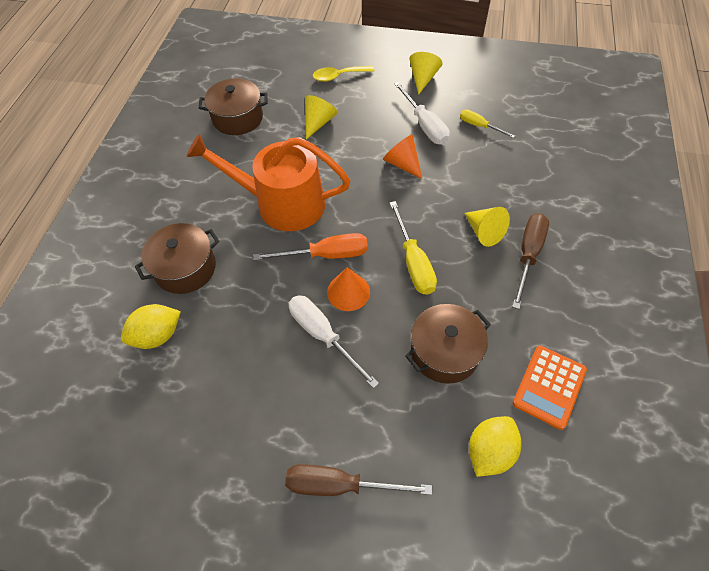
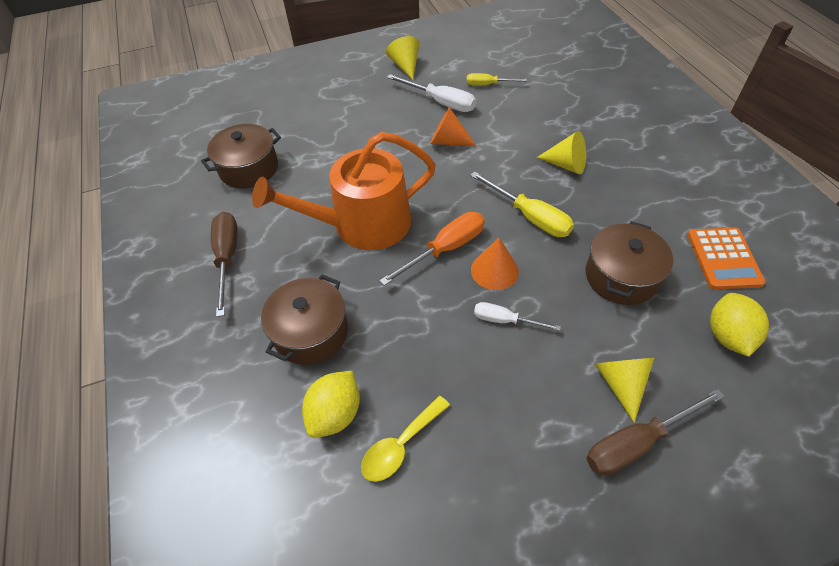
camera: 30 degrees left, 5 degrees down
white screwdriver [289,295,379,388] -> white screwdriver [474,302,561,331], size x0.62
yellow cone [305,95,338,139] -> yellow cone moved to [595,358,654,423]
yellow spoon [313,66,375,82] -> yellow spoon moved to [361,396,450,482]
brown screwdriver [512,213,549,309] -> brown screwdriver moved to [211,212,238,317]

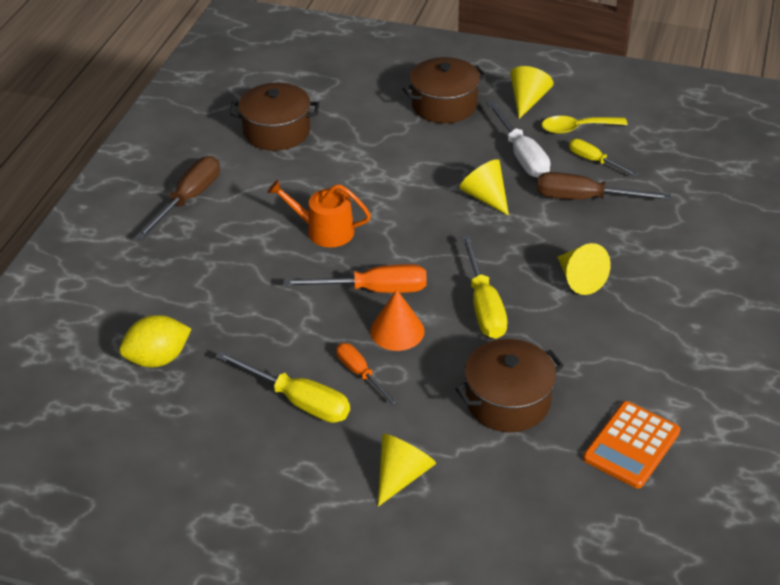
camera: 35 degrees right, 10 degrees down
orange watering can [252,132,436,250] -> orange watering can [267,180,371,247], size x0.54
brown pot [261,275,348,365] -> brown pot moved to [403,57,487,123]
yellow spoon [361,396,450,482] -> yellow spoon moved to [541,116,628,134]
orange cone [430,107,476,146] -> yellow cone [459,159,509,216]
white screwdriver [474,302,561,331] -> orange screwdriver [336,343,397,404]
brown screwdriver [586,389,725,476] -> brown screwdriver moved to [537,172,671,200]
yellow lemon [710,293,769,357] -> none
none -> yellow screwdriver [216,351,350,423]

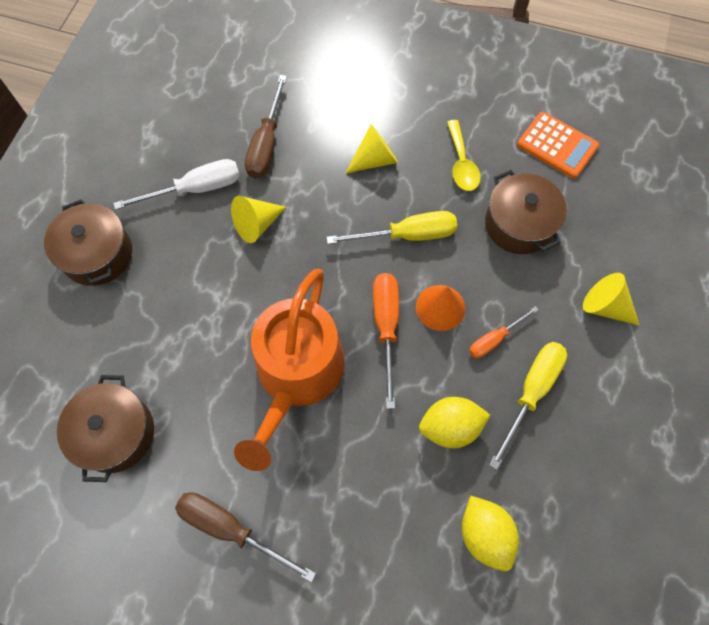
camera: 90 degrees left, 25 degrees up
orange watering can [267,180,371,247] -> orange watering can [234,269,345,471], size x1.85
yellow cone [510,66,553,119] -> none
yellow spoon [541,116,628,134] -> yellow spoon moved to [447,120,481,191]
yellow screwdriver [569,139,638,176] -> none
none -> yellow lemon [419,397,490,448]

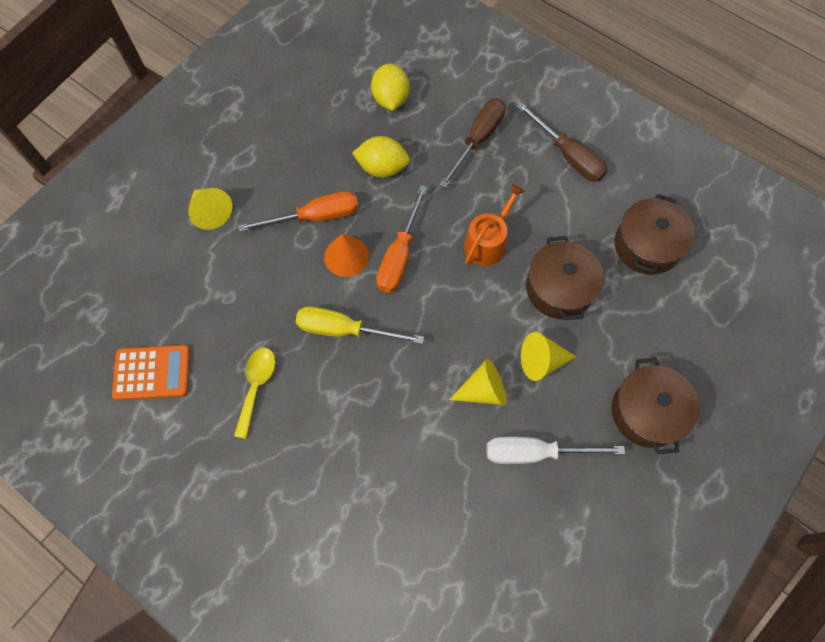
camera: 160 degrees left, 0 degrees up
orange watering can [234,269,345,471] -> orange watering can [464,184,525,266], size x0.54
brown screwdriver [245,75,287,179] -> brown screwdriver moved to [439,99,506,188]
yellow cone [345,125,398,174] -> yellow cone moved to [521,332,576,381]
orange screwdriver [469,306,539,358] -> orange screwdriver [238,191,359,232], size x1.62
brown pot [485,170,567,254] -> brown pot moved to [526,236,604,320]
yellow screwdriver [489,342,567,470] -> none
orange calculator [517,112,599,179] -> orange calculator turned 120 degrees clockwise [112,345,190,400]

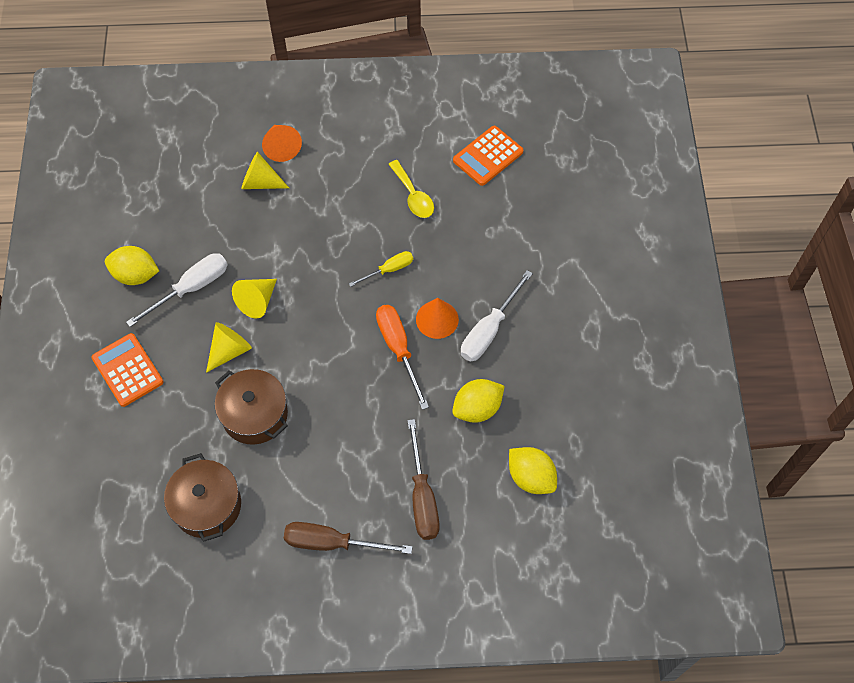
camera: 140 degrees right, 5 degrees down
yellow cone [188,188,232,230] -> yellow cone moved to [241,152,289,189]
orange screwdriver [238,191,359,232] -> white screwdriver [461,270,533,361]
yellow screwdriver [296,307,424,344] -> yellow screwdriver [349,251,413,287], size x0.62
orange watering can [464,184,525,266] -> none
brown pot [612,358,699,454] -> orange calculator [91,333,164,407]
none -> yellow lemon [105,246,159,285]
none -> orange cone [262,125,302,162]

